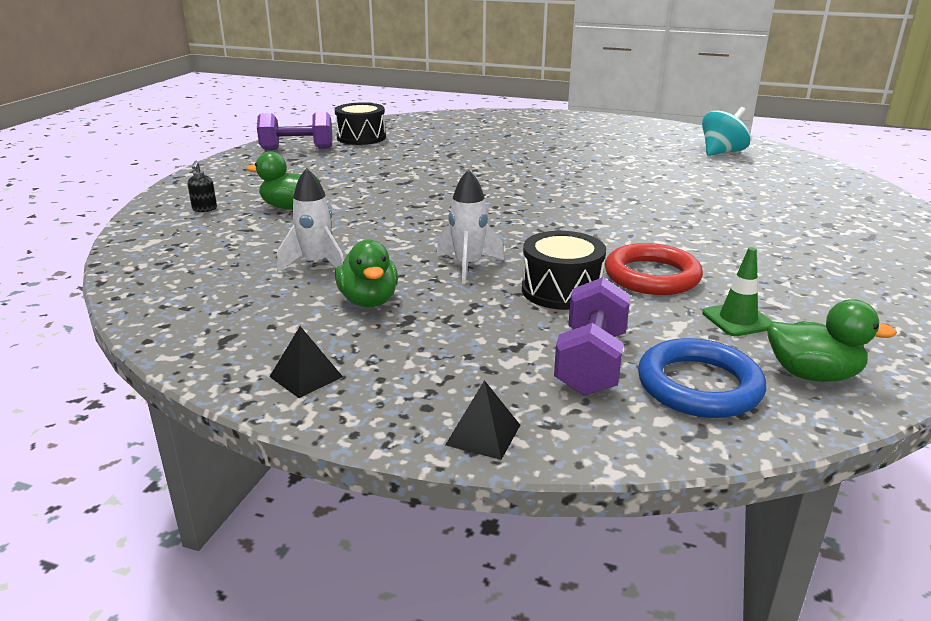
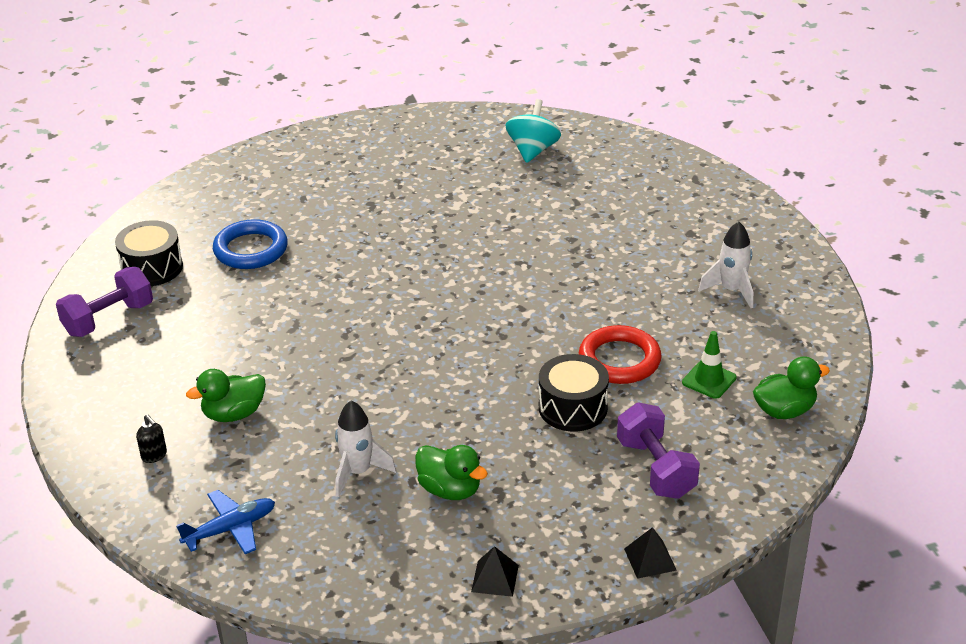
camera: 35 degrees left, 10 degrees up
white rocket [436,169,504,284] -> white rocket moved to [698,221,753,308]
blue ring [638,338,766,418] -> blue ring moved to [213,219,288,269]
none -> blue plane [176,490,275,554]

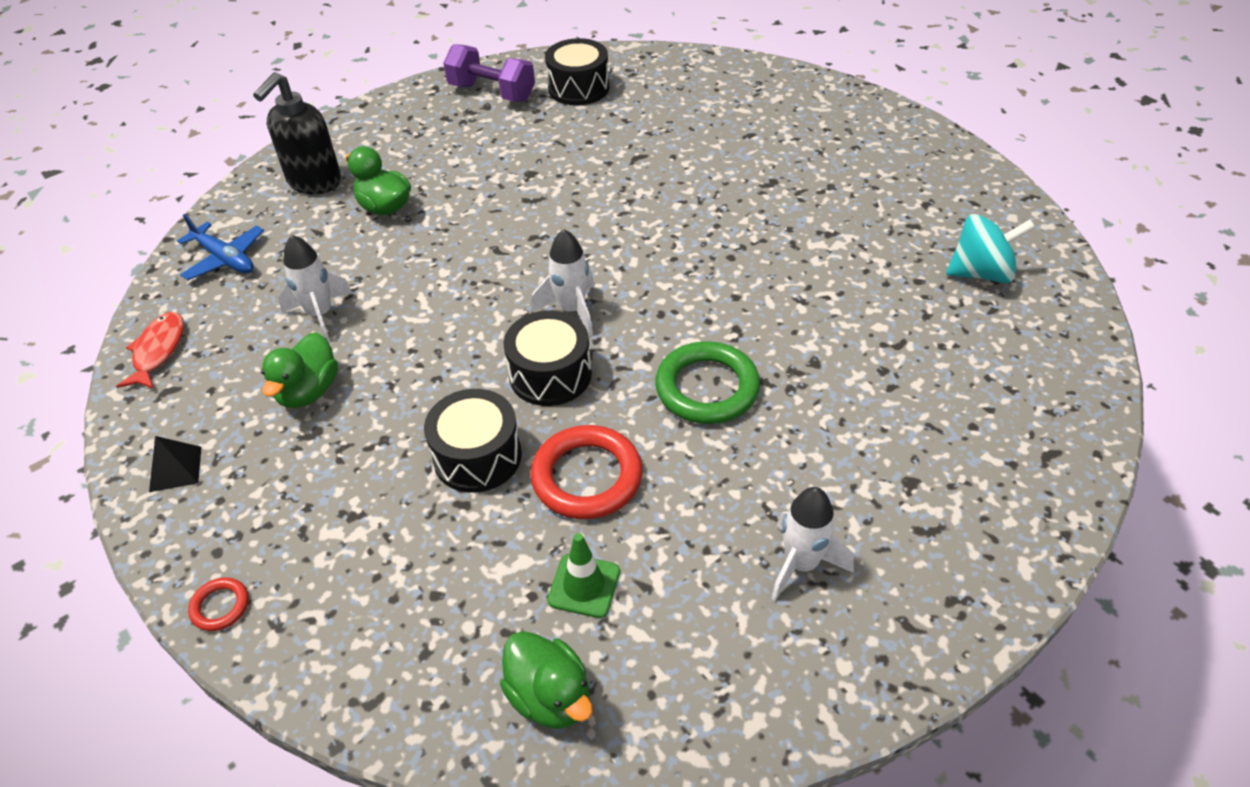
camera: 70 degrees right, 10 degrees up
black soap dispenser [136,414,167,463] -> black soap dispenser [253,72,341,194], size x2.30
blue ring [213,219,288,269] -> none
purple dumbbell [617,402,700,499] -> none
black pyramid [624,527,677,579] -> red ring [188,577,249,631]
none -> red fish [116,312,184,389]
none -> black drum [504,310,592,406]
none -> white rocket [531,229,595,336]
none -> green ring [655,341,760,424]

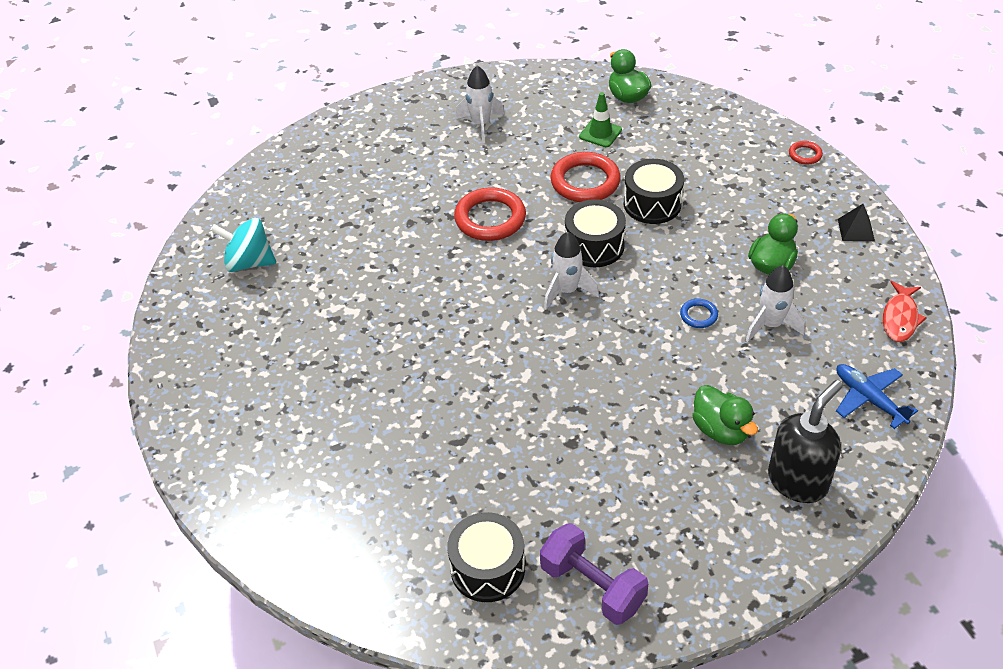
camera: 165 degrees left, 0 degrees up
green ring [655,341,760,424] -> red ring [454,187,526,241]
none -> blue ring [680,299,718,328]

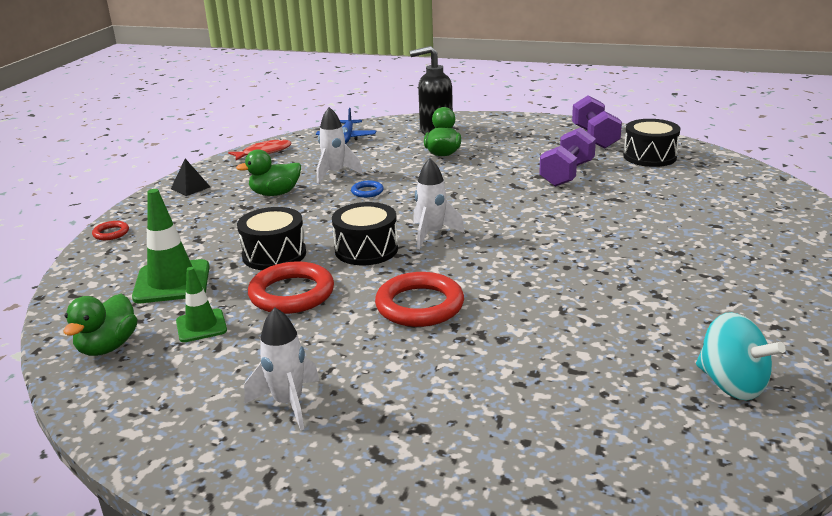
camera: 140 degrees left, 20 degrees down
none -> green traffic cone [132,189,210,303]
none -> purple dumbbell [539,127,596,187]

